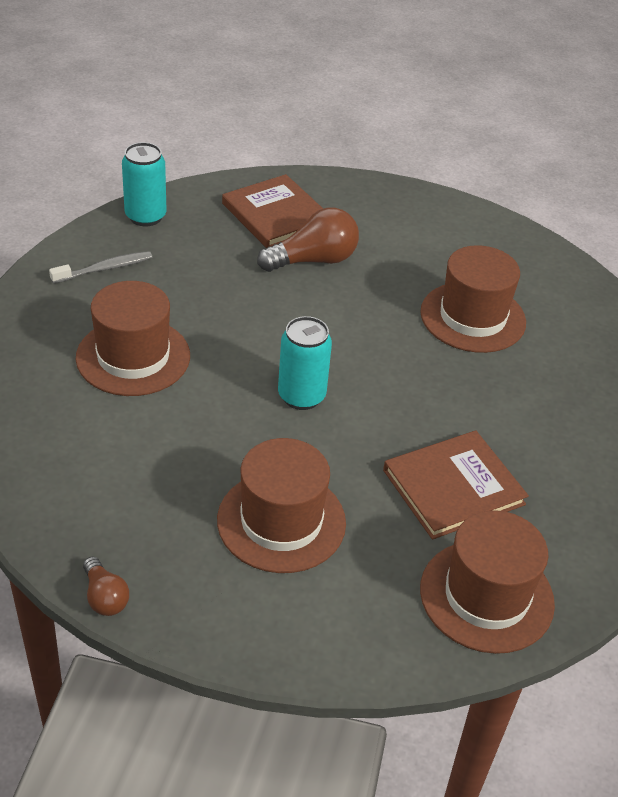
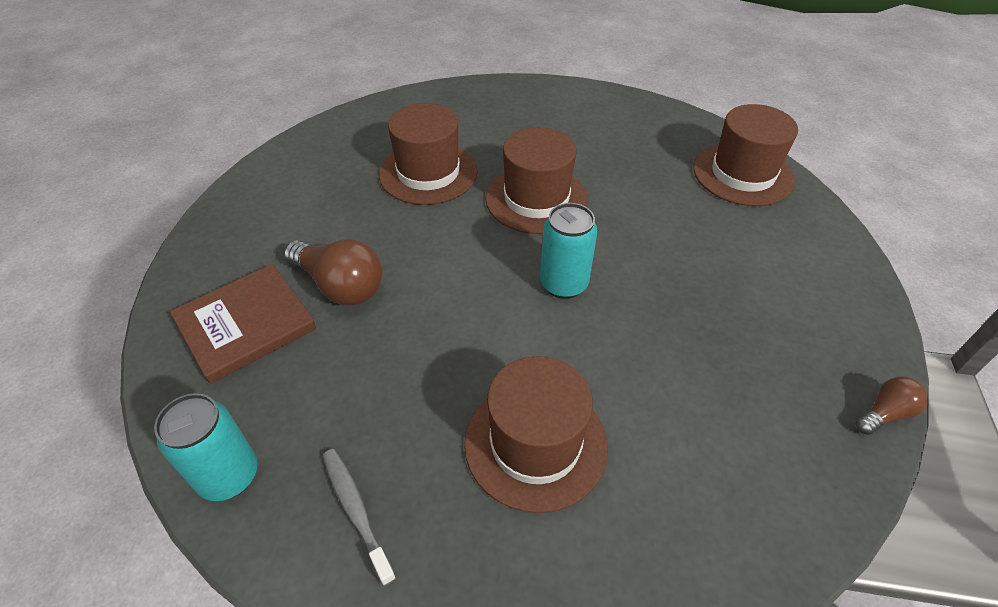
camera: 90 degrees left, 5 degrees up
brown hat [217,438,346,573] -> brown hat moved to [485,127,588,234]
brown light bulb [257,207,359,272] -> brown light bulb turned 150 degrees clockwise [284,239,383,306]
brown book [383,430,529,540] -> none

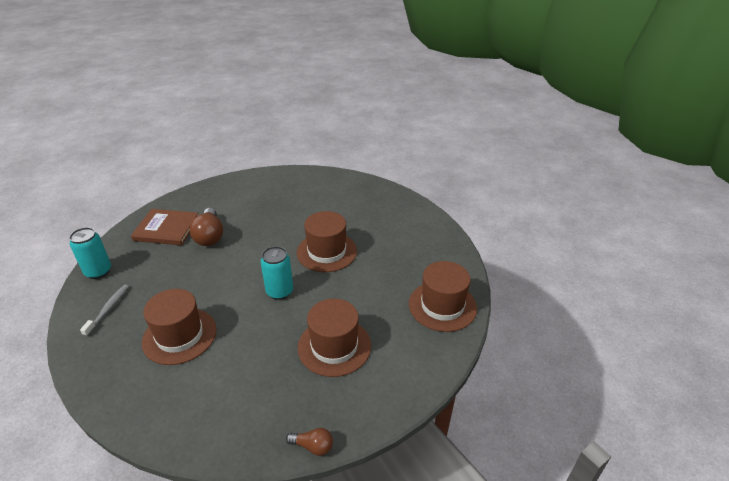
camera: 45 degrees right, 10 degrees down
brown hat [379,103,478,205] -> brown hat moved to [298,299,371,377]

